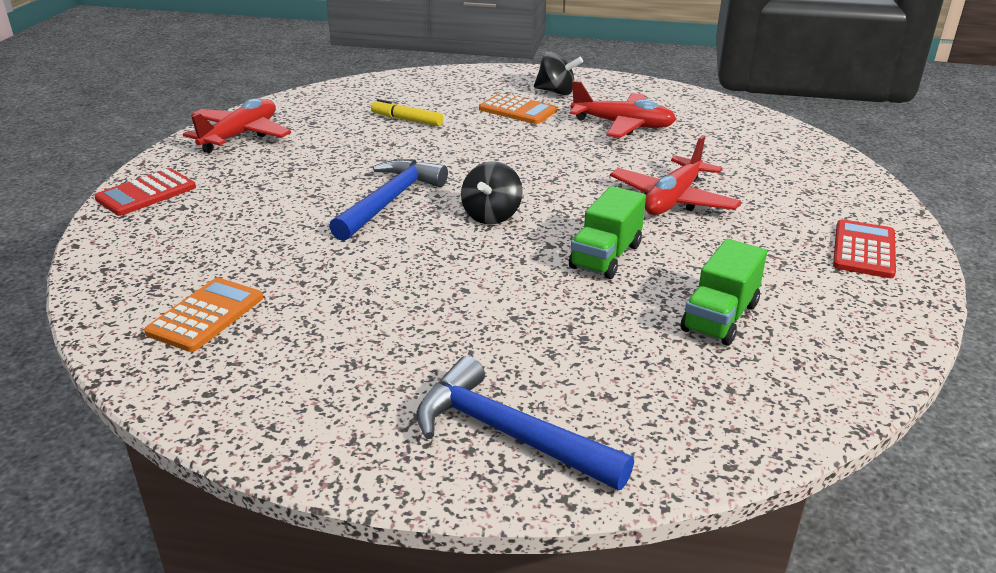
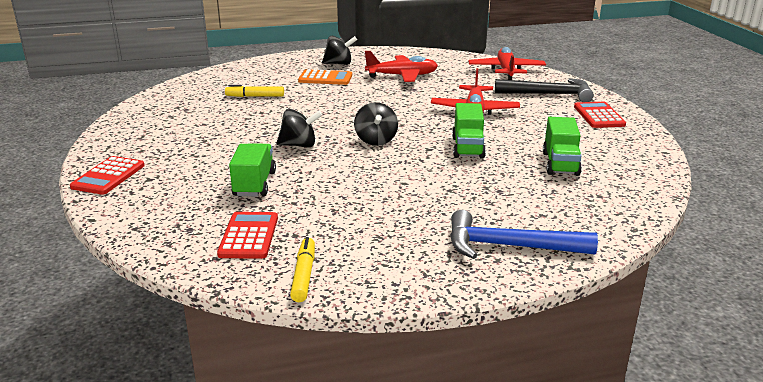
camera: 25 degrees left, 5 degrees down
orange calculator [144,278,263,352] -> red calculator [217,212,278,259]
red plane [183,98,291,153] -> red plane moved to [468,47,546,80]
blue hammer [329,159,448,241] -> black spinning top [277,109,322,148]
none -> green truck [229,143,276,196]
none -> yellow marker [290,237,315,302]
none -> black hammer [495,78,594,102]

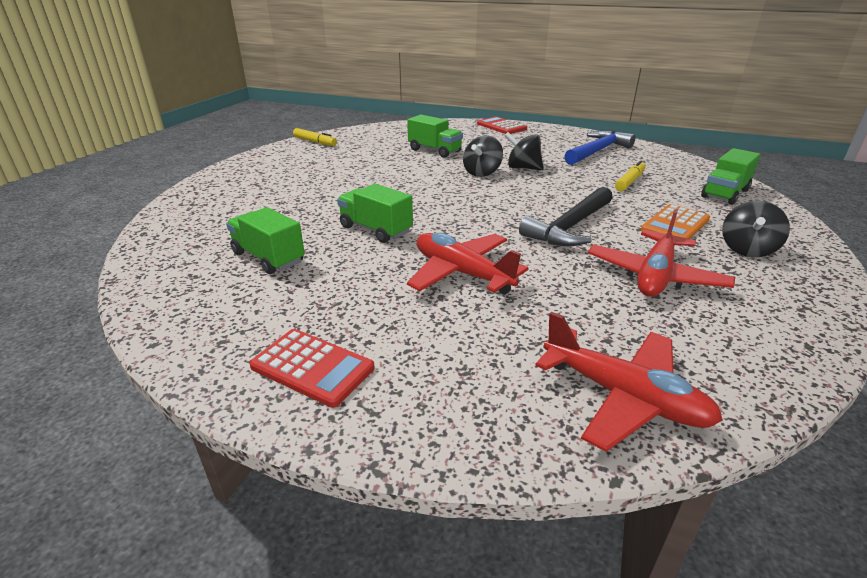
camera: 125 degrees right, 5 degrees up
red calculator [217,212,278,259] -> none
black spinning top [354,102,398,146] -> black spinning top moved to [505,132,544,170]
blue hammer [450,210,598,259] -> blue hammer moved to [564,130,636,165]
black hammer [495,78,594,102] -> black hammer moved to [519,187,613,246]
none -> green truck [701,148,761,205]

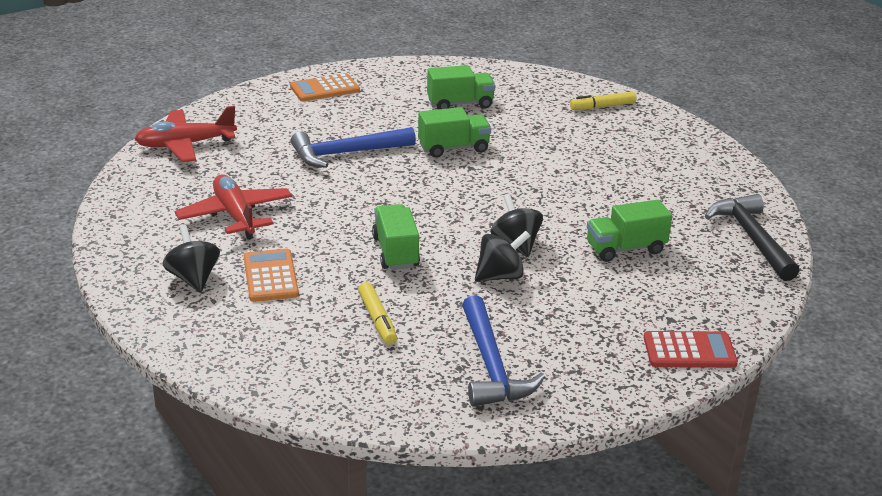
camera: 125 degrees right, 0 degrees up
red calculator [249,329,374,408] -> orange calculator [290,73,360,101]
yellow marker [293,128,337,146] -> yellow marker moved to [570,91,637,110]
red plane [407,233,529,294] -> blue hammer [291,127,416,168]
black hammer [519,187,613,246] -> black hammer moved to [705,194,799,281]
green truck [701,148,761,205] -> green truck moved to [372,204,420,270]

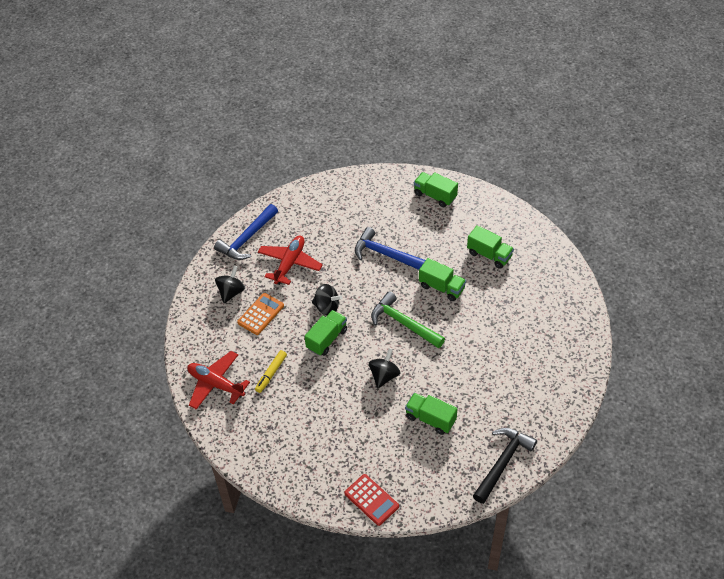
camera: 50 degrees right, 20 degrees up
red plane [135,106,237,162] -> red plane moved to [187,351,250,410]
orange calculator [290,73,360,101] -> green truck [414,172,458,207]
blue hammer [462,295,545,407] -> blue hammer moved to [214,204,278,260]
black spinning top [475,231,530,282] -> black spinning top moved to [312,284,342,315]
yellow marker [570,91,637,110] -> none
none -> green hammer [371,291,445,348]

